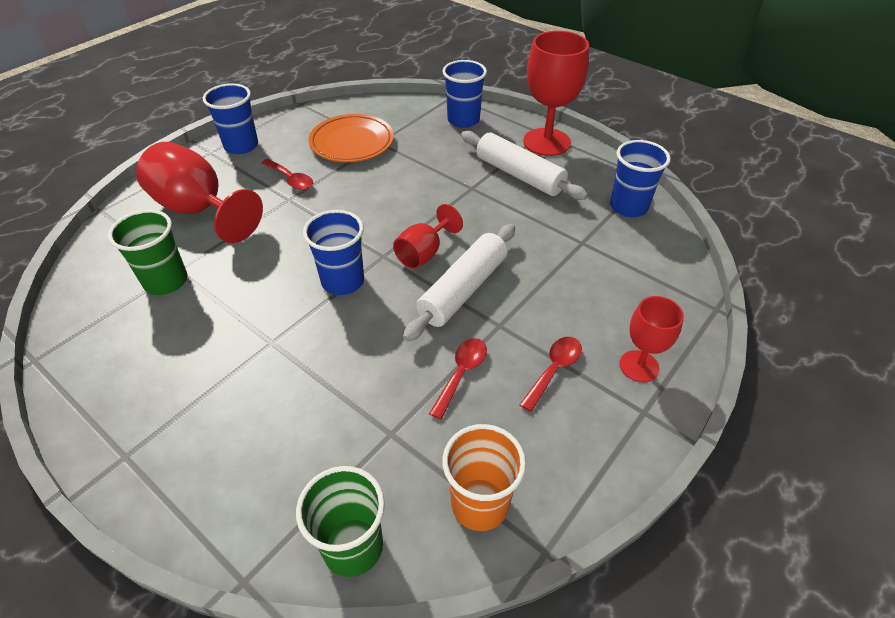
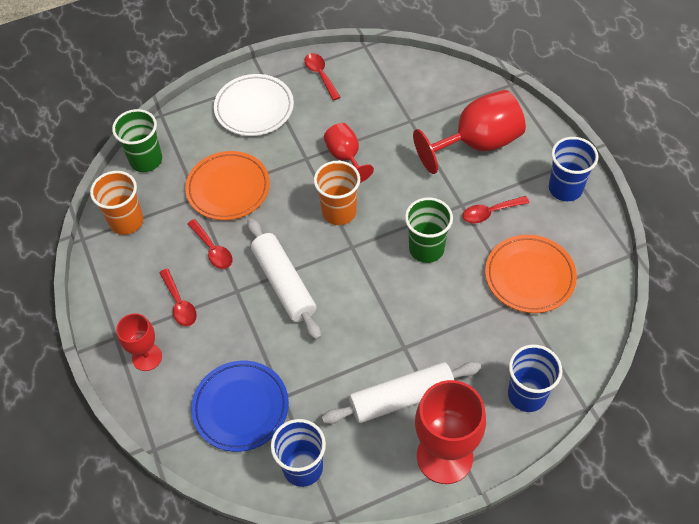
camera: 120 degrees right, 10 degrees up
green cup [108,210,187,295] -> green cup moved to [405,197,453,263]
blue cup [303,210,364,295] -> orange cup [314,161,360,225]
red goblet [393,204,463,269] -> red goblet moved to [324,123,374,183]
none -> orange plate [185,151,270,220]
none -> blue plate [191,361,289,452]
none -> white plate [214,74,294,136]
none -> red spoon [305,53,340,101]

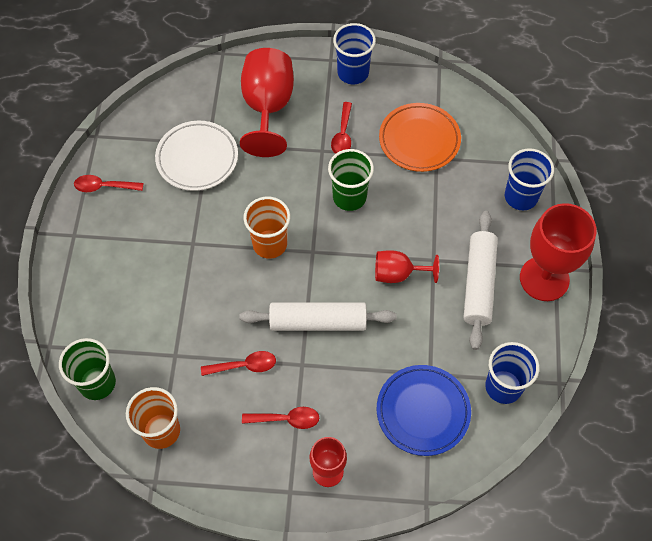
camera: 65 degrees left, 5 degrees up
orange plate [185,151,270,220] -> none
white plate [214,74,294,136] -> white plate moved to [155,121,238,191]
red goblet [324,123,374,183] -> red goblet moved to [375,250,439,283]

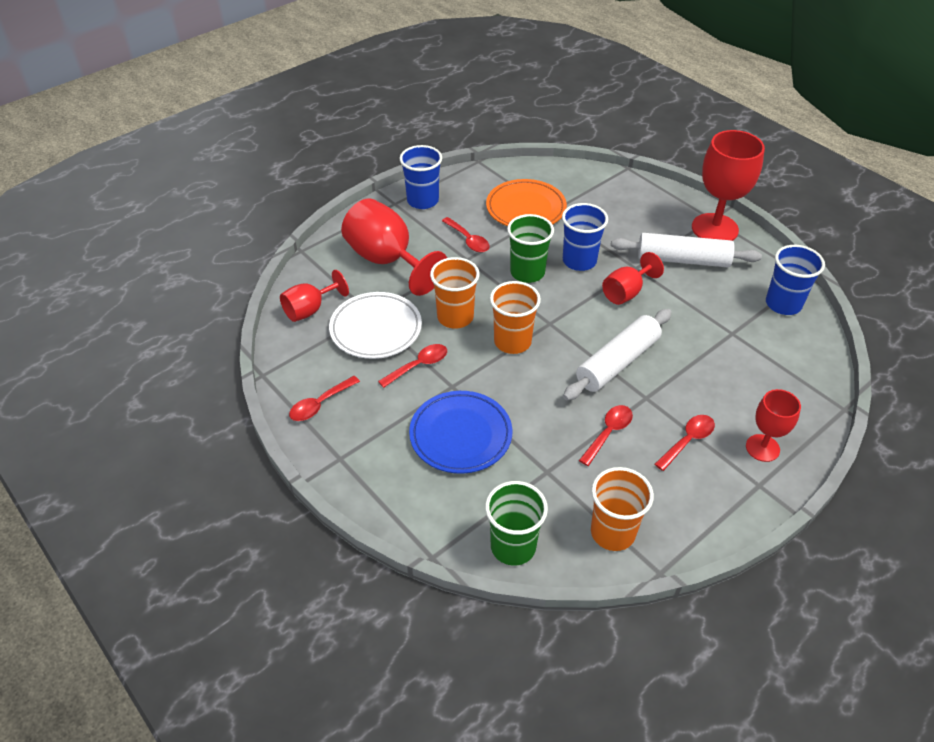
camera: 45 degrees left, 15 degrees down
blue plate [377,365,471,456] -> blue plate moved to [409,391,512,474]
white rolling pin [464,211,498,350] -> white rolling pin turned 45 degrees counterclockwise [611,233,762,267]
blue cup [505,148,554,210] -> blue cup moved to [562,203,608,271]
none -> red goblet [280,270,349,322]
none -> red spoon [378,344,447,388]
none -> orange cup [430,257,480,329]

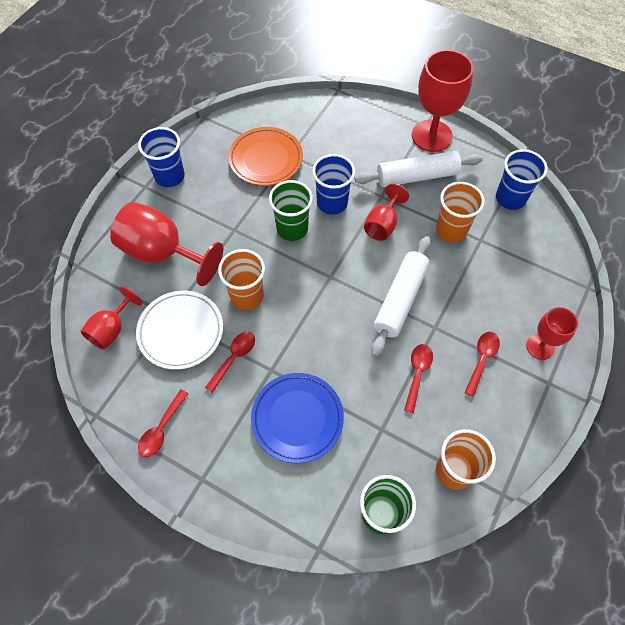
camera: 20 degrees left, 15 degrees up
red spoon [442,217,490,252] -> none
orange cup [490,281,541,354] -> orange cup moved to [436,182,485,242]

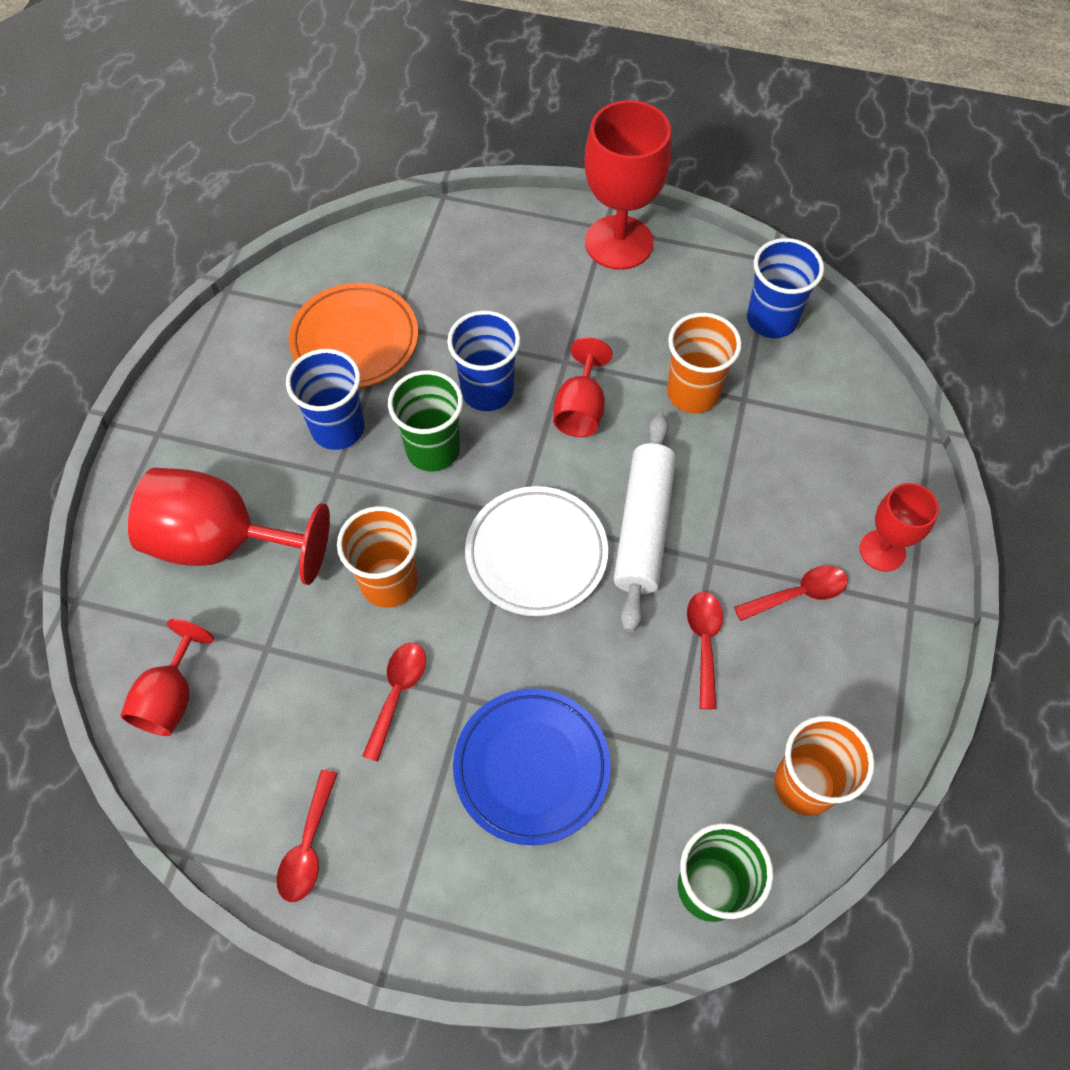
camera: 15 degrees left, 0 degrees up
white plate [136,291,223,370] -> white plate moved to [465,486,608,616]
blue cup [138,127,185,187] -> blue cup moved to [286,349,365,450]
white rolling pin [355,151,483,187] -> none
red spoon [464,332,500,397] -> red spoon turned 60 degrees clockwise [734,566,848,621]

